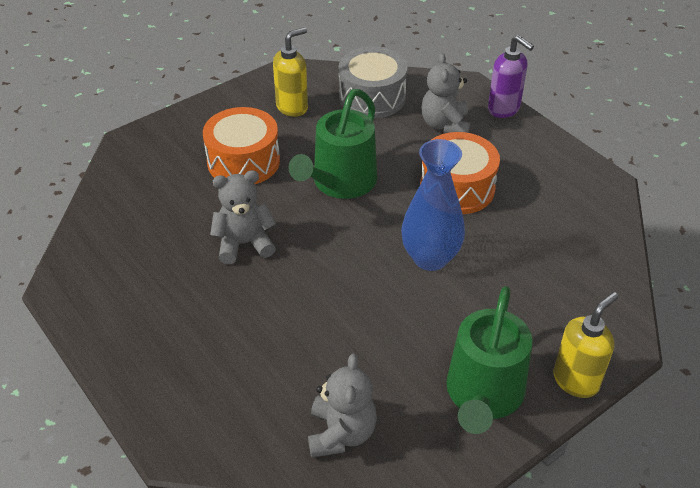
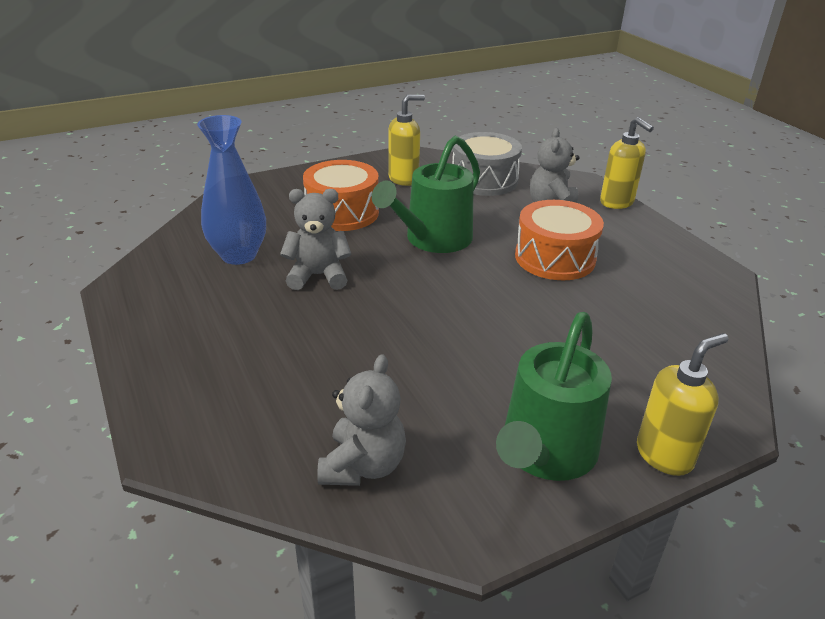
camera: 10 degrees right, 10 degrees down
blue vase [401,139,465,271] -> blue vase moved to [197,115,266,265]
purple soap dispenser [488,35,534,118] -> yellow soap dispenser [600,117,654,209]

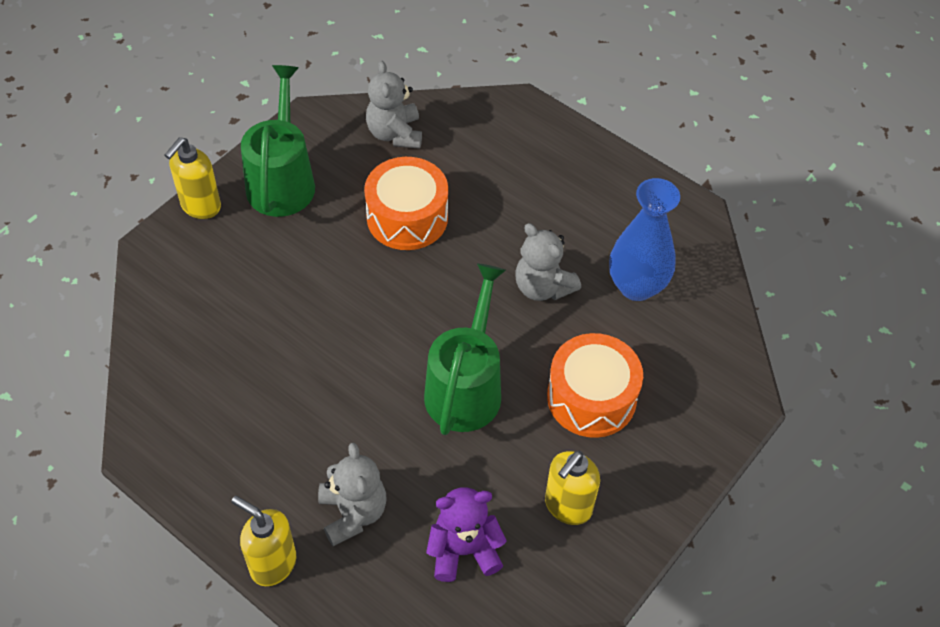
camera: 155 degrees right, 20 degrees up
grey teddy bear [280,189,352,290] -> grey teddy bear turned 75 degrees clockwise [515,223,581,301]
grey drum [452,132,522,196] -> purple teddy bear [426,487,507,582]
orange drum [515,200,604,280] -> orange drum moved to [364,157,448,250]

